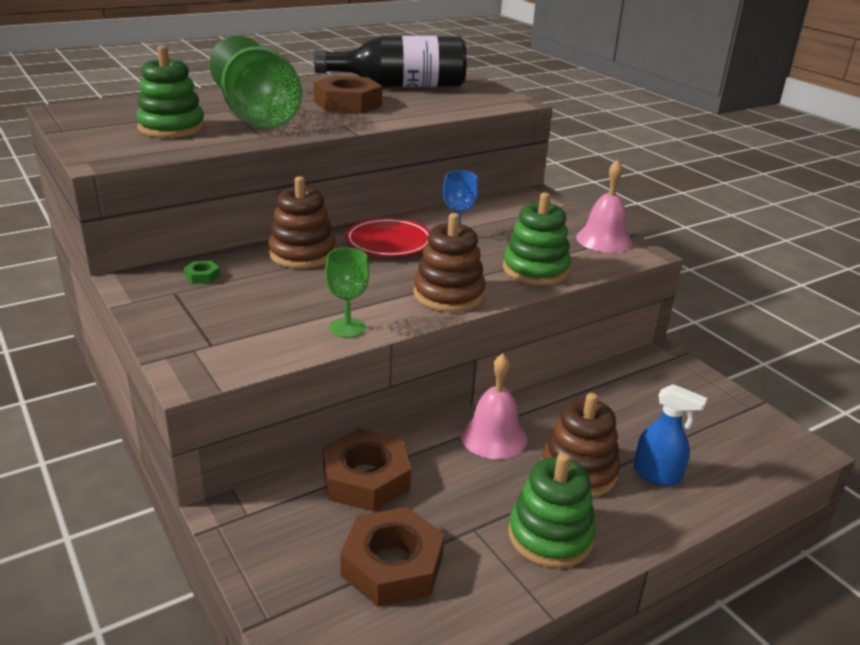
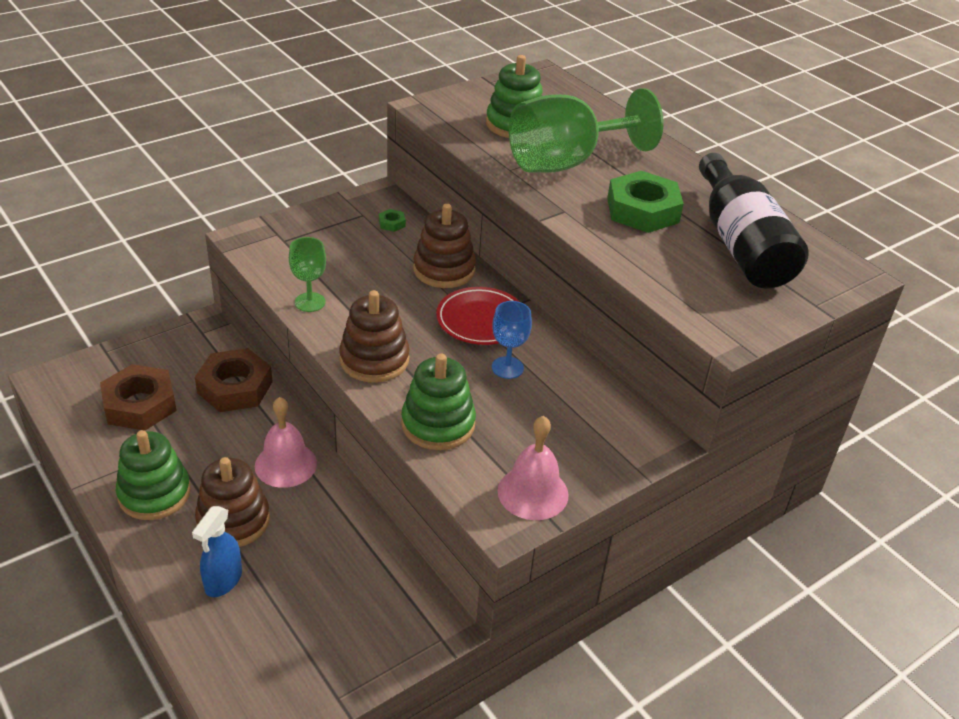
camera: 85 degrees right, 10 degrees up
brown nut [314,75,382,114] -> green nut [607,171,684,233]

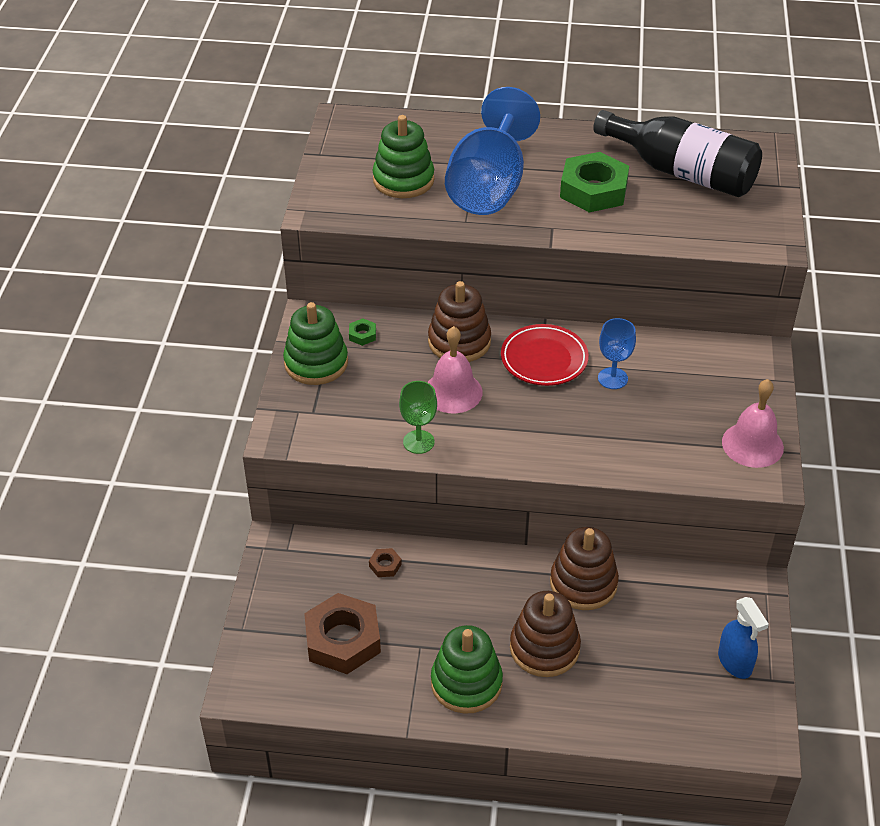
camera: 45 degrees left, 5 degrees up
blue spray bottle [192,506,242,597] -> blue spray bottle moved to [718,597,769,679]
brown nut [195,348,273,412] -> brown nut [369,548,402,577], size x0.41
pink bell [255,397,317,488] -> pink bell moved to [427,326,483,413]
brown stacking toy [339,290,410,383] -> brown stacking toy moved to [550,527,619,610]
green stacking toy [401,354,476,450] -> green stacking toy moved to [283,302,348,385]
green goblet [509,88,664,173] -> blue goblet [445,87,540,215]

